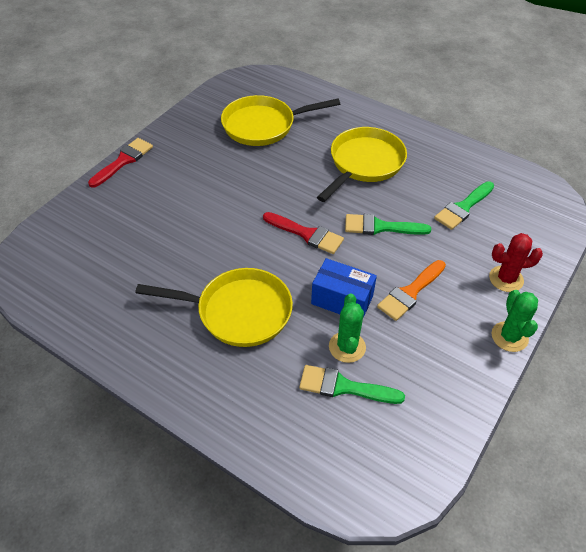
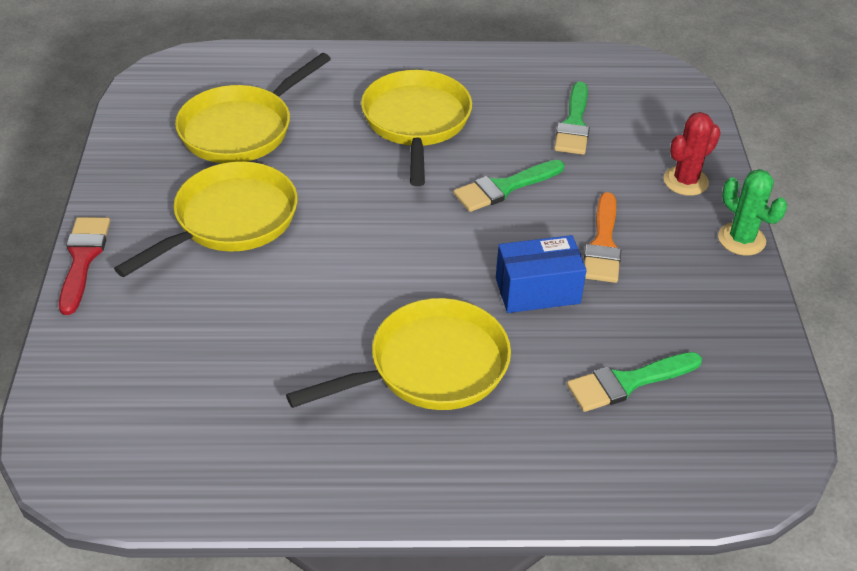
camera: 35 degrees left, 5 degrees down
red brush [263,212,344,254] -> none
green cactus [329,294,366,363] -> none
none -> yellow pan [114,161,298,277]

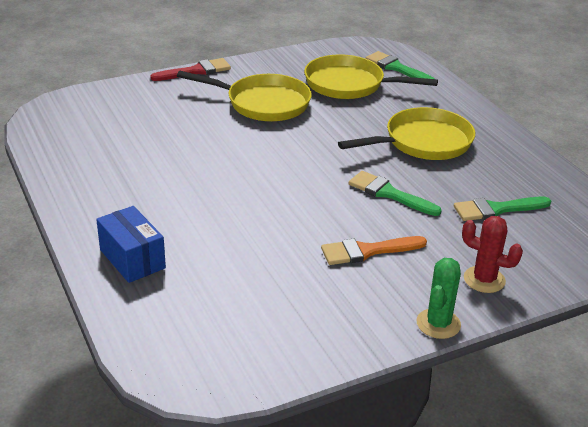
camera: 65 degrees right, 10 degrees down
yellow pan [286,298,511,410] -> none
blue box [496,235,587,313] -> blue box moved to [96,206,166,283]
green brush [567,352,702,412] -> green brush moved to [365,51,435,79]

